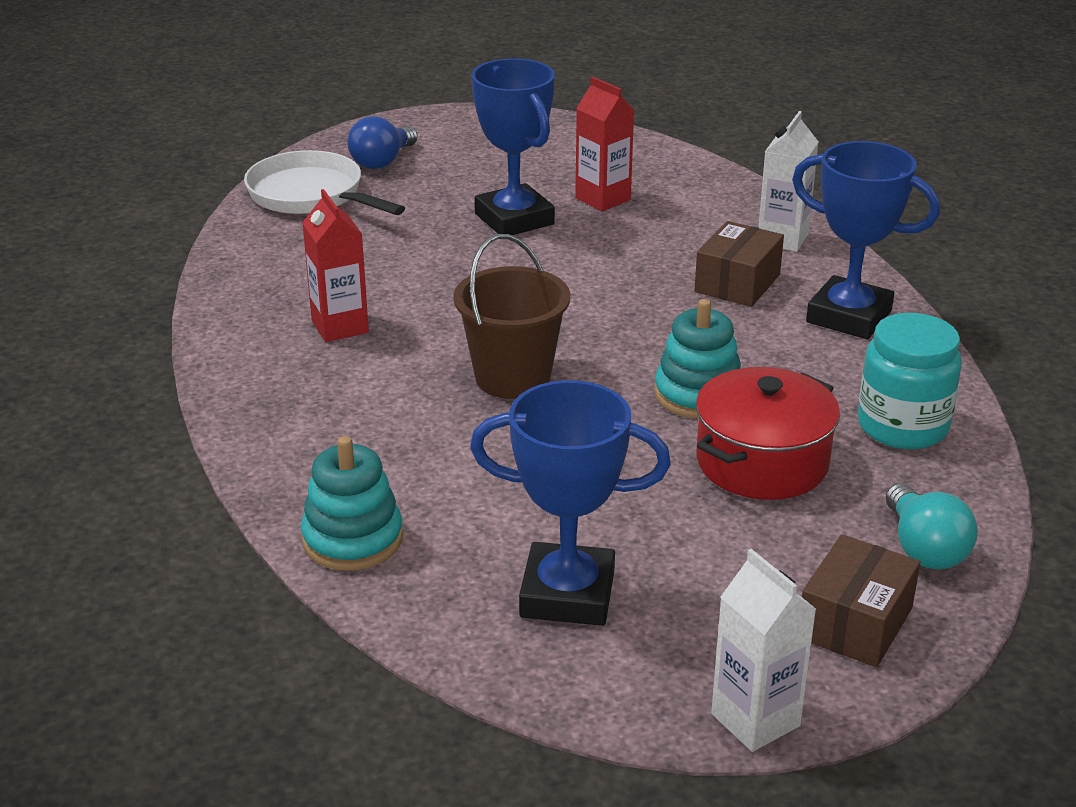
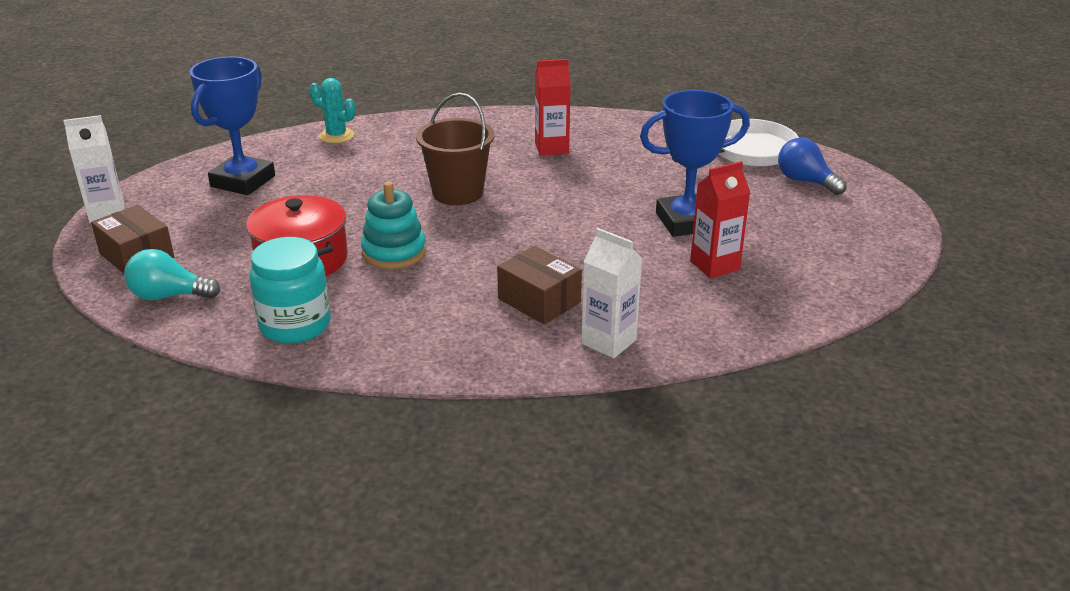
camera: 105 degrees right, 0 degrees up
turquoise stacking toy [301,436,403,571] -> turquoise cactus [310,78,355,143]
blue trophy [792,141,940,339] -> none

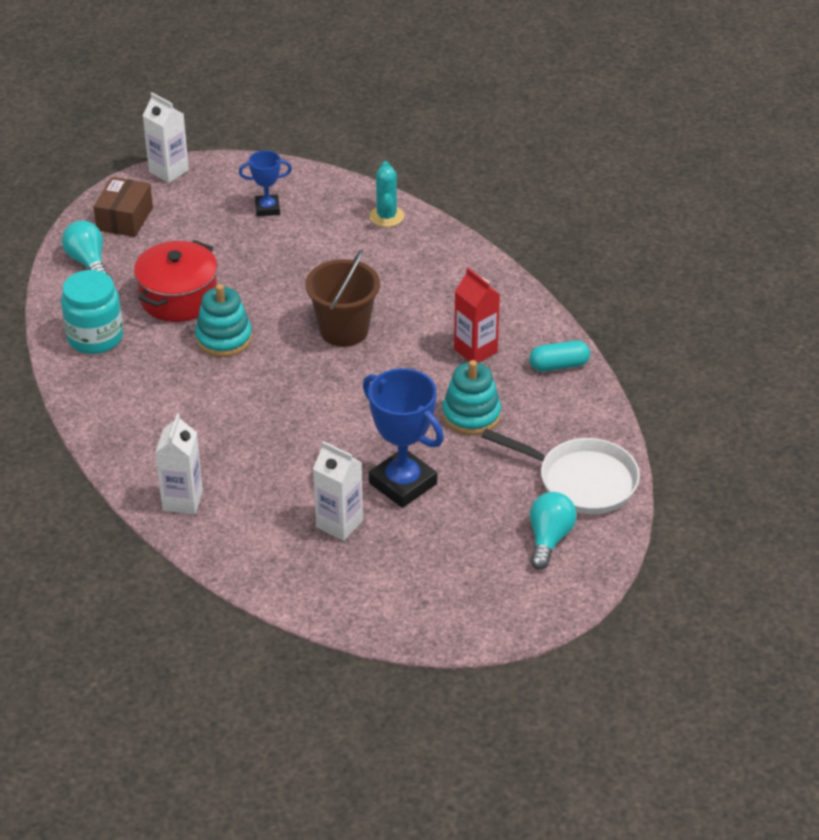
camera: 60 degrees right, 10 degrees up
blue trophy [190,56,275,195] -> blue trophy [239,150,292,217], size x0.55
brown box [497,246,582,324] -> none
red carton [690,161,750,278] -> white carton [313,441,363,541]
blue light bulb [778,138,847,195] -> turquoise light bulb [530,492,577,570]
none -> turquoise stacking toy [442,360,501,435]
none -> turquoise capsule [529,340,590,371]

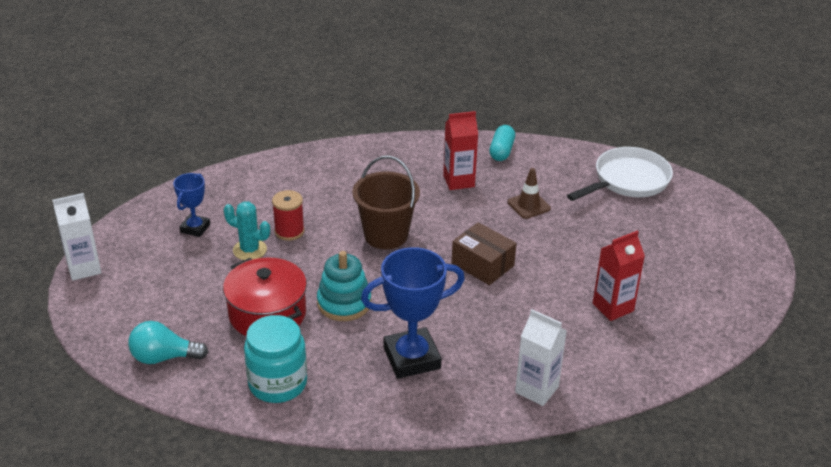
camera: 65 degrees left, 5 degrees down
brown box [93,177,153,237] -> brown box moved to [452,222,516,285]
white carton [313,441,363,541] -> red carton [593,230,645,321]
blue trophy [363,368,444,508] -> blue trophy moved to [361,247,465,379]
turquoise cactus [369,161,404,227] -> turquoise cactus moved to [224,202,270,260]
turquoise stacking toy [442,360,501,435] -> brown traffic cone [507,168,551,219]
turquoise light bulb [530,492,577,570] -> none
none -> red spool [272,190,305,241]

